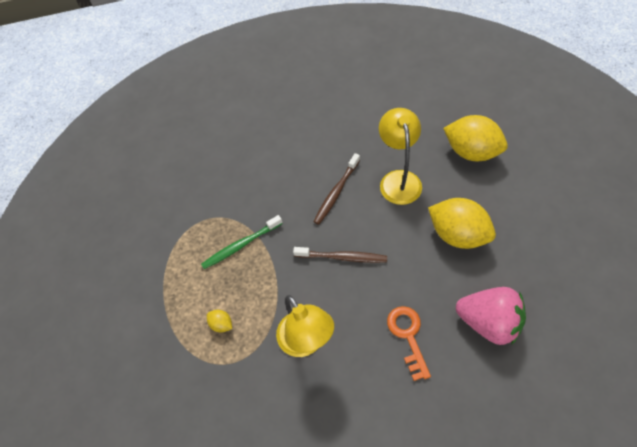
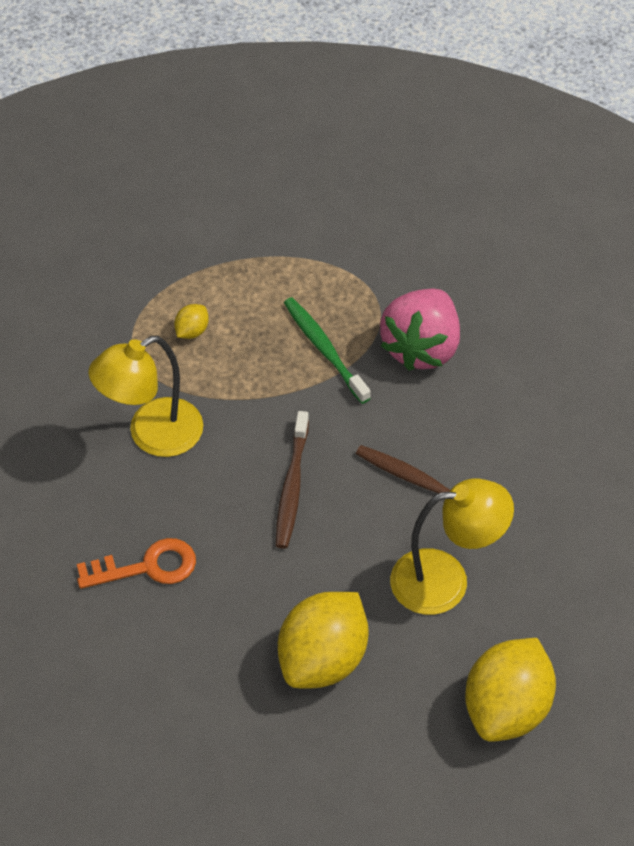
camera: 85 degrees right, 5 degrees down
pink strawberry [456,287,526,345] -> pink strawberry moved to [380,289,460,371]

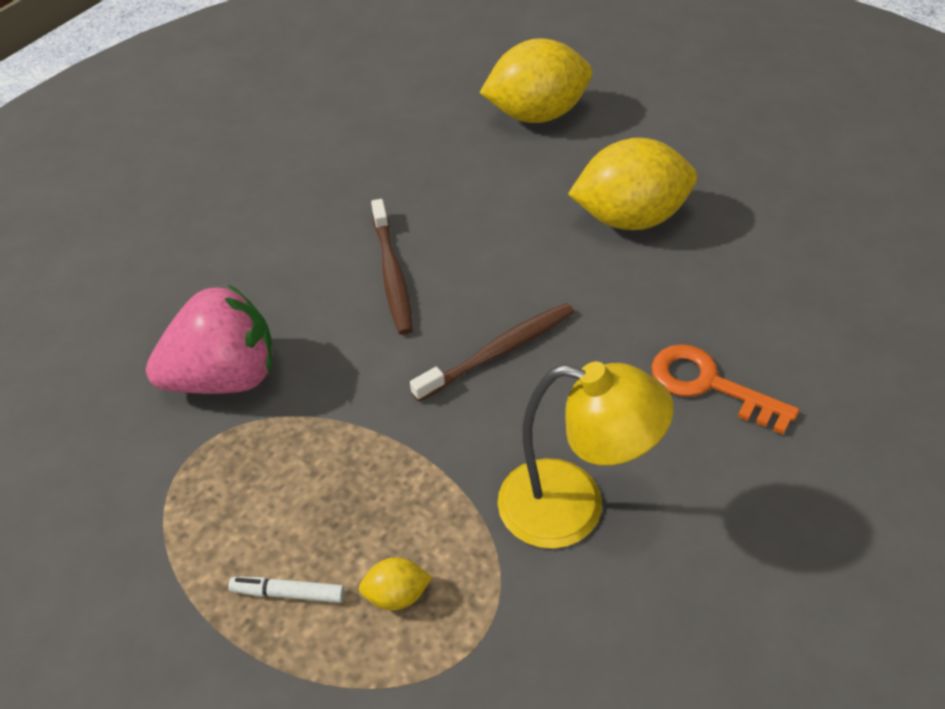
camera: 130 degrees left, 5 degrees down
green toothbrush [284,297,371,404] -> none
yellow lamp [390,478,514,615] -> none
none -> white marker [229,577,345,603]

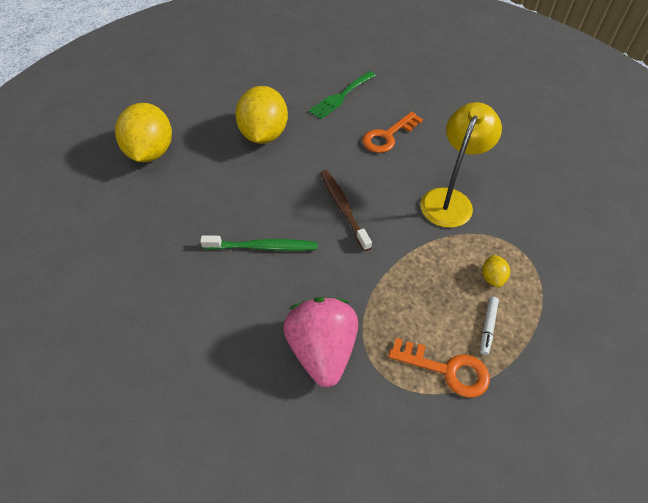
camera: 80 degrees left, 5 degrees up
brown toothbrush [371,199,413,335] -> green toothbrush [200,235,317,251]
none -> green fork [309,71,376,119]
none -> orange key [388,338,490,398]

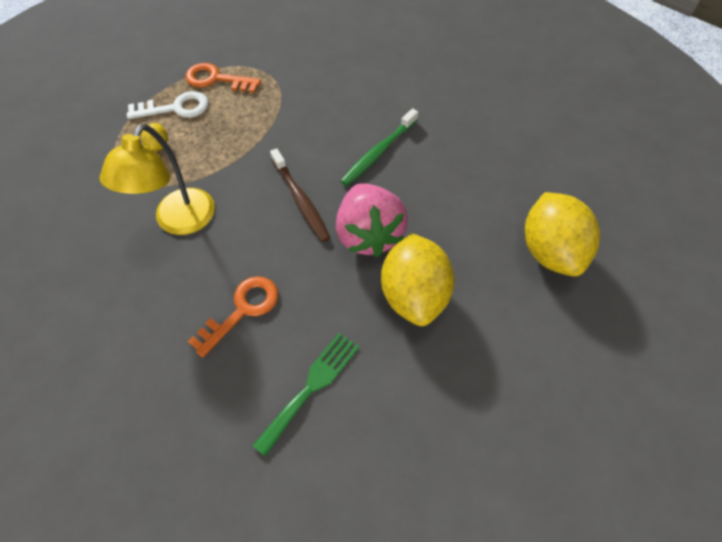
camera: 175 degrees right, 5 degrees up
green toothbrush [200,235,317,251] -> green toothbrush turned 45 degrees counterclockwise [341,108,418,186]
pink strawberry [283,297,358,387] -> pink strawberry moved to [336,183,408,257]
white marker [480,297,499,355] -> white key [127,91,209,119]

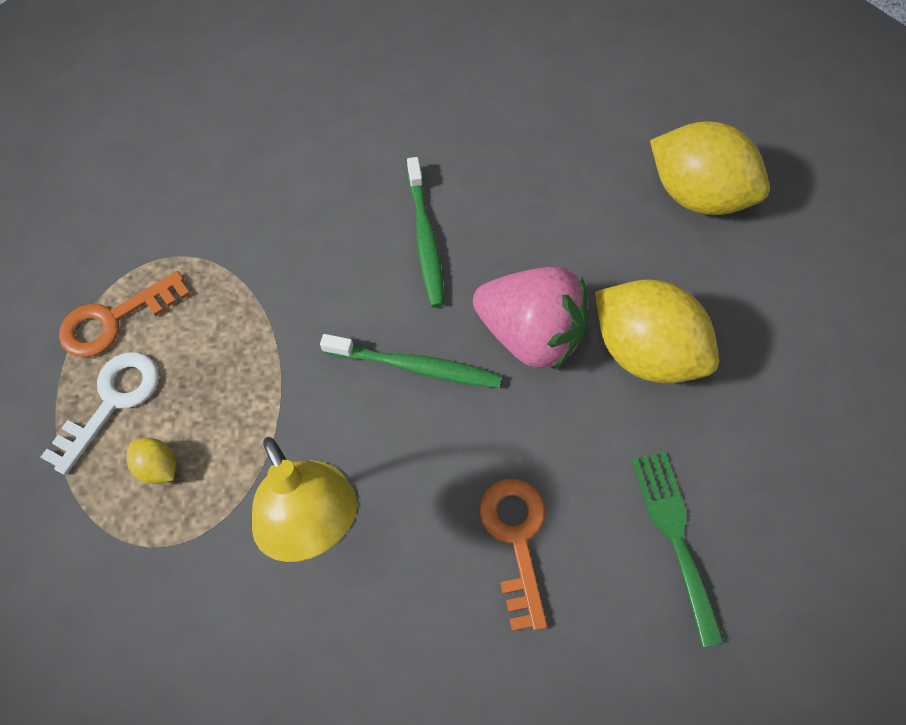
camera: 50 degrees left, 5 degrees up
brown toothbrush [270,148,330,242] -> green toothbrush [320,334,502,388]

